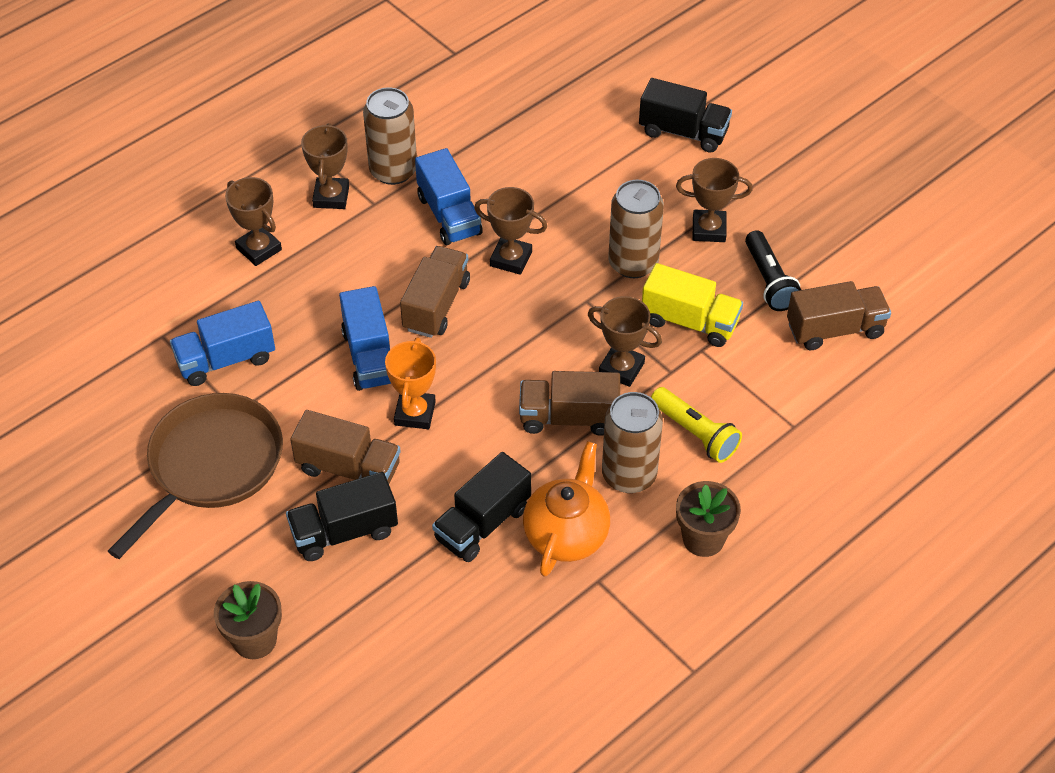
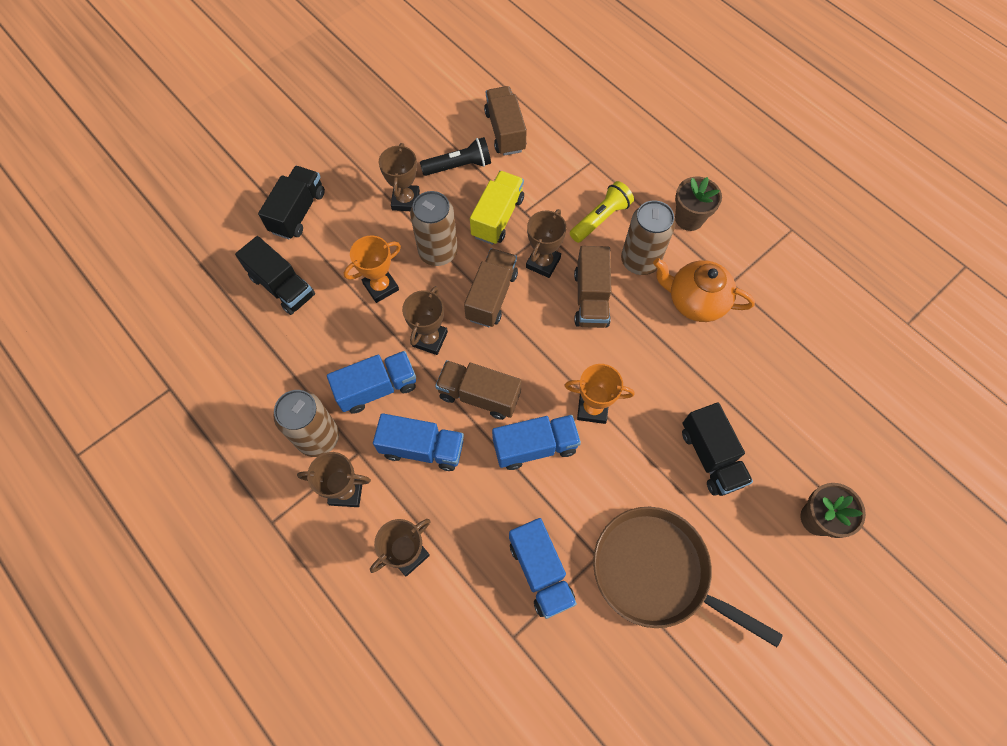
camera: 90 degrees left, 15 degrees up
brown truck [290,410,401,484] -> brown truck moved to [464,248,518,327]
black truck [432,452,531,562] -> black truck moved to [235,236,315,315]
none -> orange trophy [344,236,401,303]
none -> blue truck [373,413,464,471]

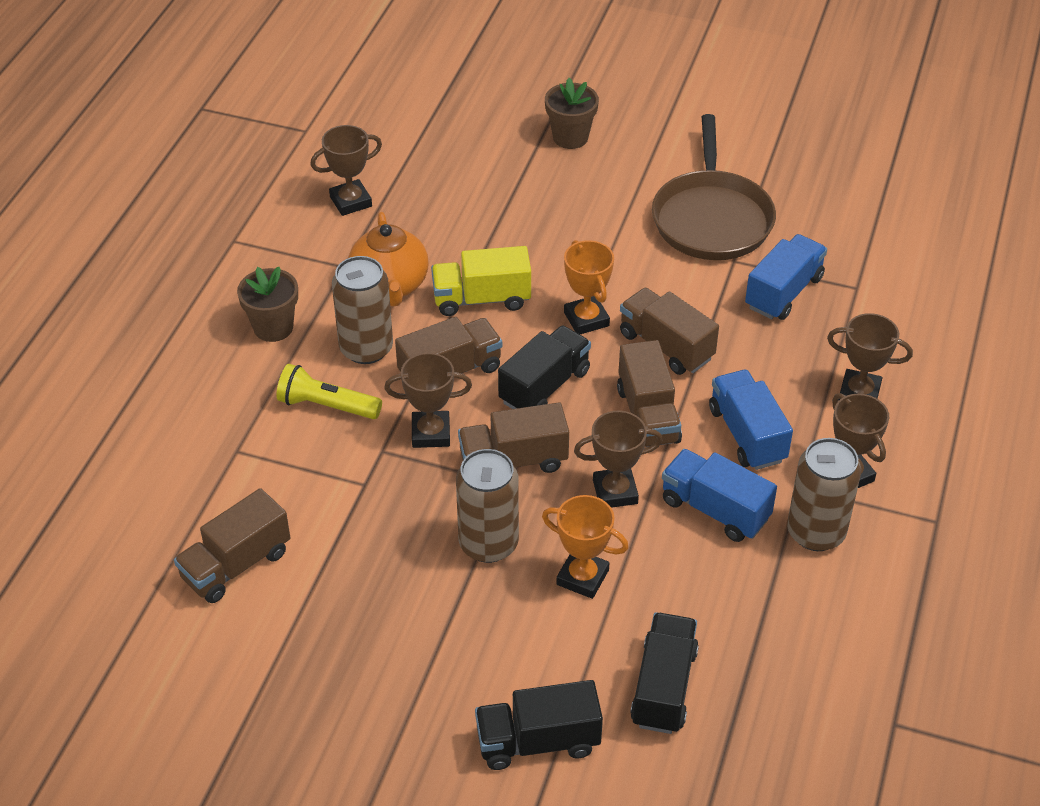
camera: 120 degrees left, 20 degrees down
brown trophy [379,143,420,211] -> brown trophy moved to [310,125,382,216]
black flashlight [420,137,491,176] -> none
yellow truck [470,171,524,245] -> yellow truck moved to [431,246,531,316]
blue truck [492,415,581,470] -> brown truck [620,288,719,375]
black truck [682,402,753,496] -> black truck moved to [498,325,591,409]

